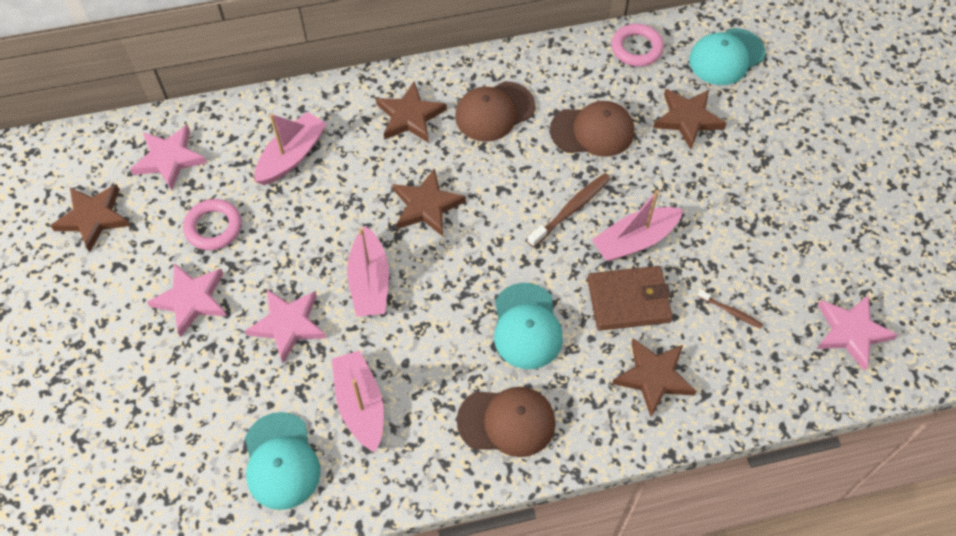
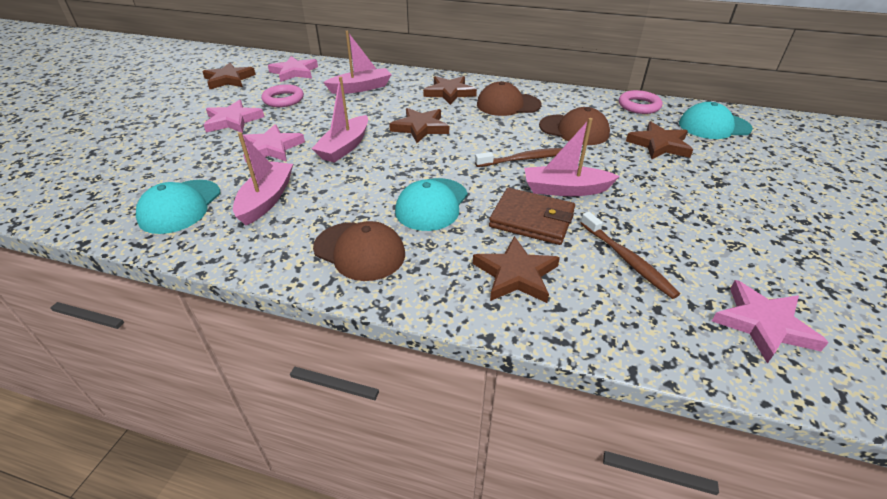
camera: 30 degrees right, 20 degrees down
brown toothbrush [697,289,763,329] -> brown toothbrush [581,212,680,299], size x1.71

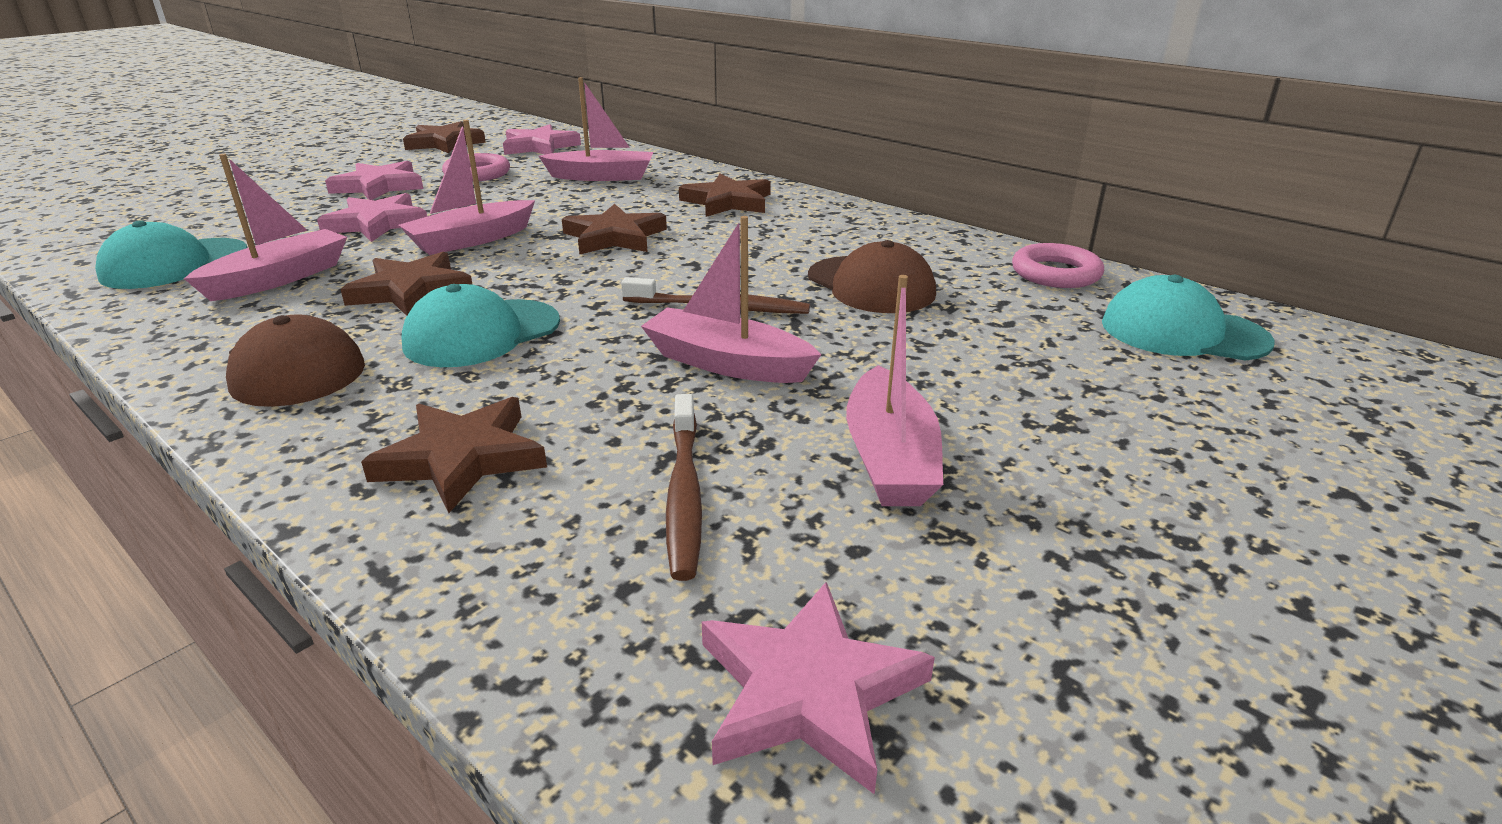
camera: 25 degrees right, 10 degrees down
brown cap [477,81,542,116] -> none
brown wallet [489,188,575,245] -> none
brown star [626,121,693,159] -> brown star moved to [340,252,473,316]
none -> pink boat [846,275,943,506]

